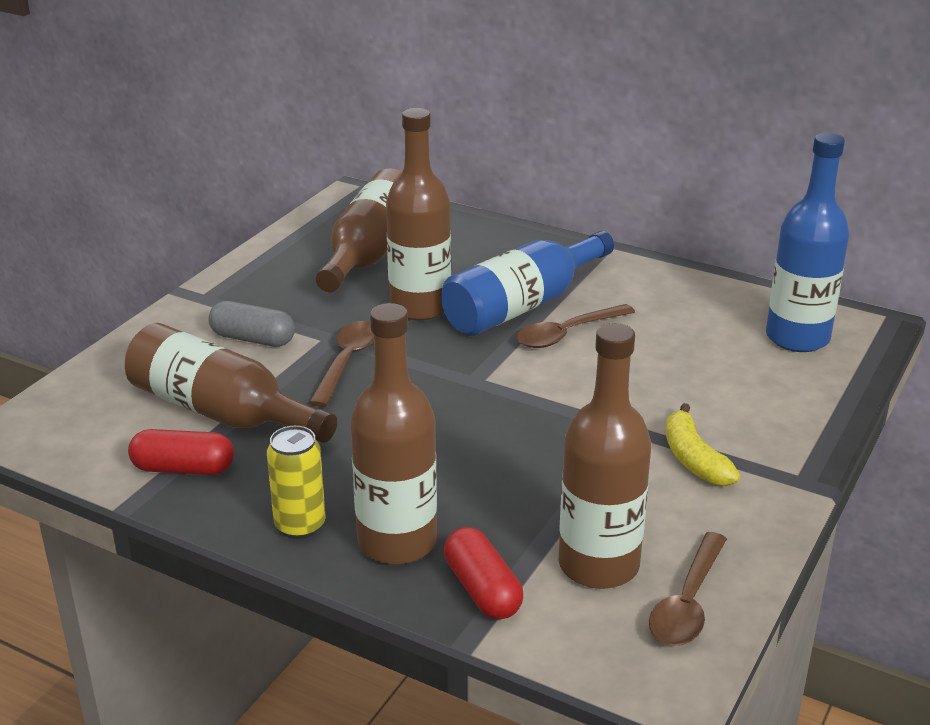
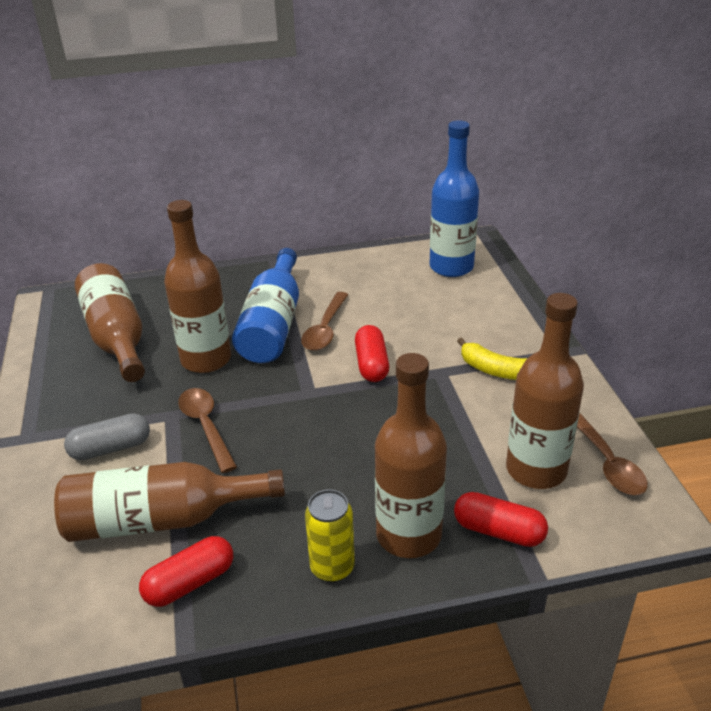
camera: 40 degrees left, 5 degrees up
none -> red capsule [355,325,389,382]

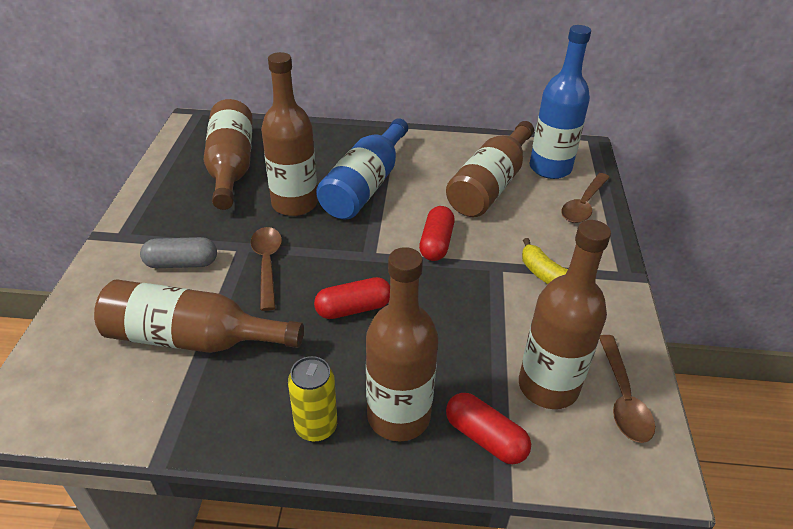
camera: 15 degrees right, 5 degrees up
red capsule [139,536,233,607] -> red capsule moved to [314,277,390,319]
brown spoon [301,292,349,351] -> brown spoon moved to [561,173,610,223]
none -> brown bottle [446,121,534,217]

